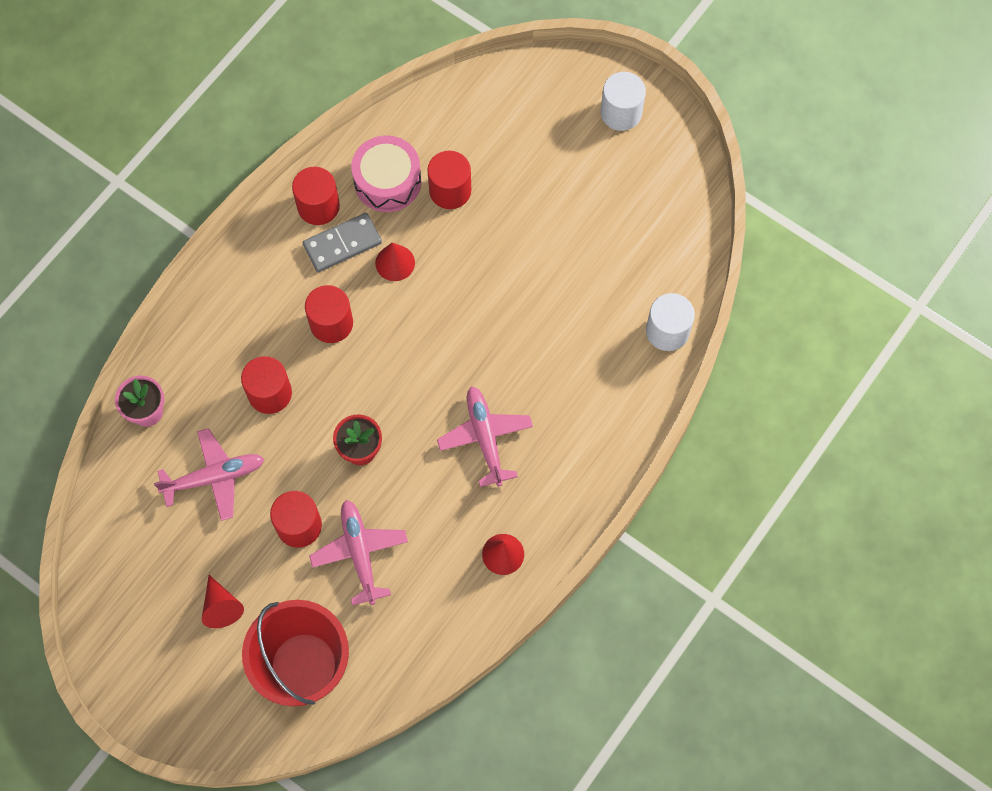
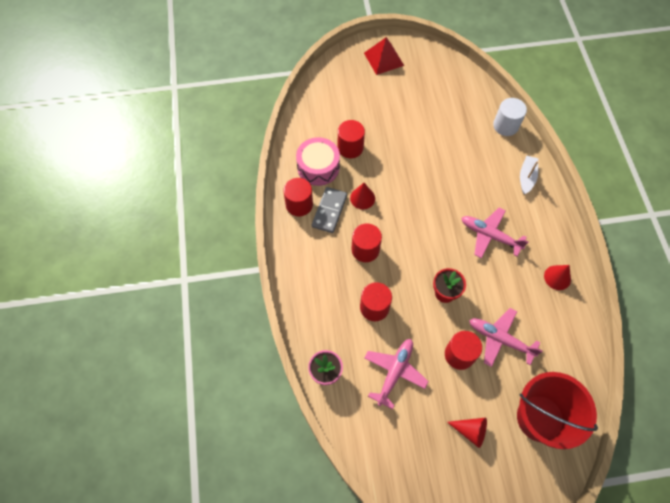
camera: 45 degrees left, 5 degrees down
white cylinder [601,72,646,131] -> red pyramid [364,37,404,75]
none -> white boat [520,156,538,194]

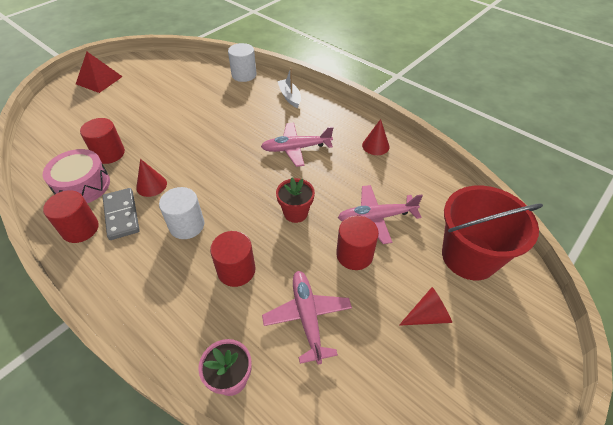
camera: 40 degrees left, 15 degrees down
red cylinder [351,223,382,262] -> white cylinder [159,187,204,239]

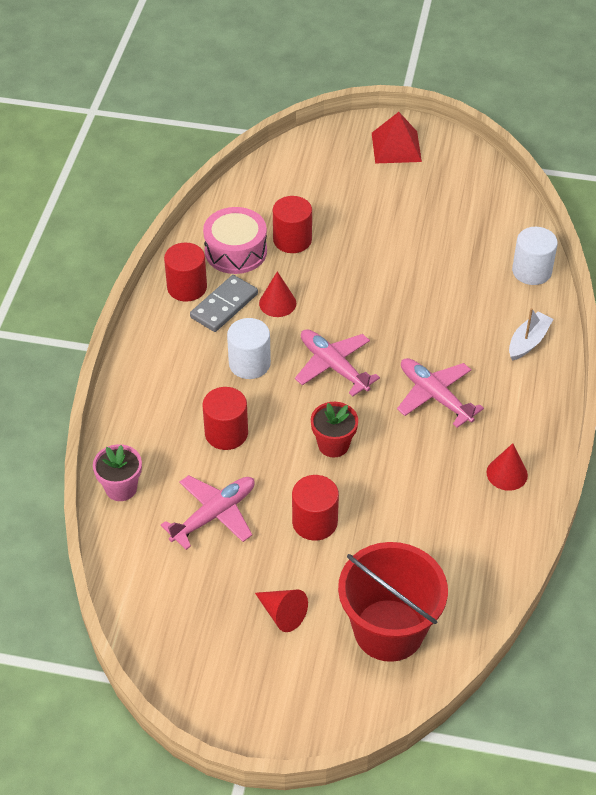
camera: 60 degrees right, 0 degrees up
pink plane [338,185,423,244] -> pink plane moved to [295,329,380,397]

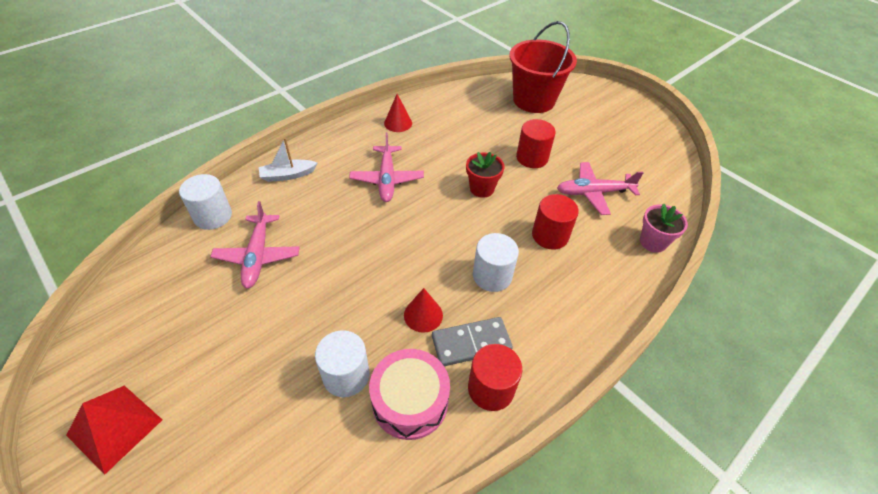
camera: 145 degrees left, 0 degrees up
red cone [255,590,308,632] -> none
red cylinder [273,196,312,253] -> white cylinder [315,330,369,397]
pink plane [295,329,380,397] -> pink plane moved to [210,201,300,288]

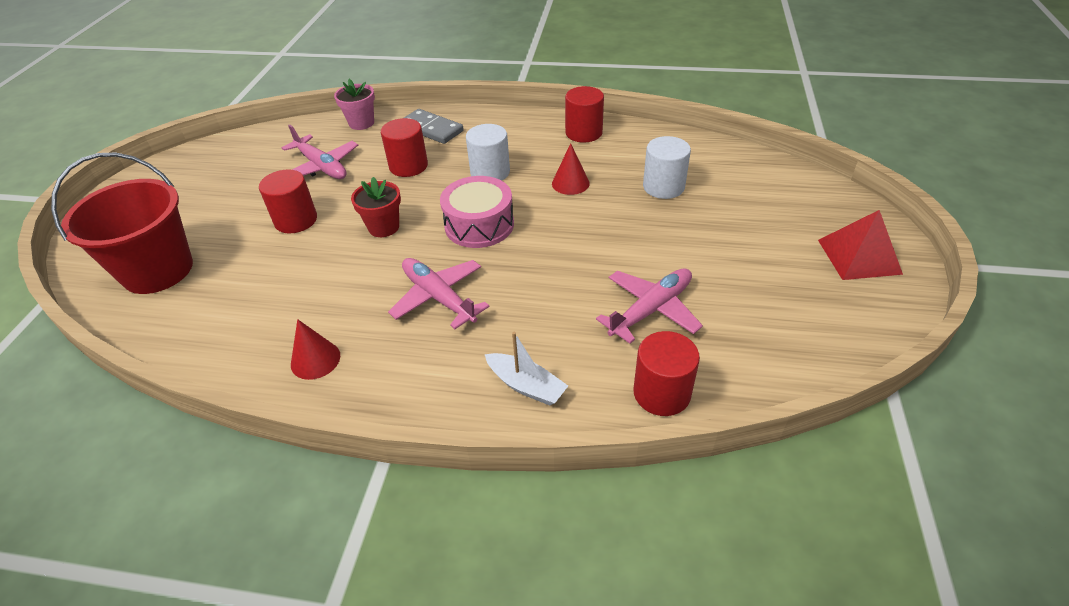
camera: 125 degrees left, 5 degrees down
white cylinder [179,174,232,230] -> red cylinder [633,331,700,416]
pink plane [349,133,424,202] -> pink plane turned 90 degrees counterclockwise [388,258,490,329]
pink drum [369,349,450,440] -> pink drum moved to [440,176,514,248]
grey domino [432,317,513,366] -> grey domino moved to [404,109,464,144]

